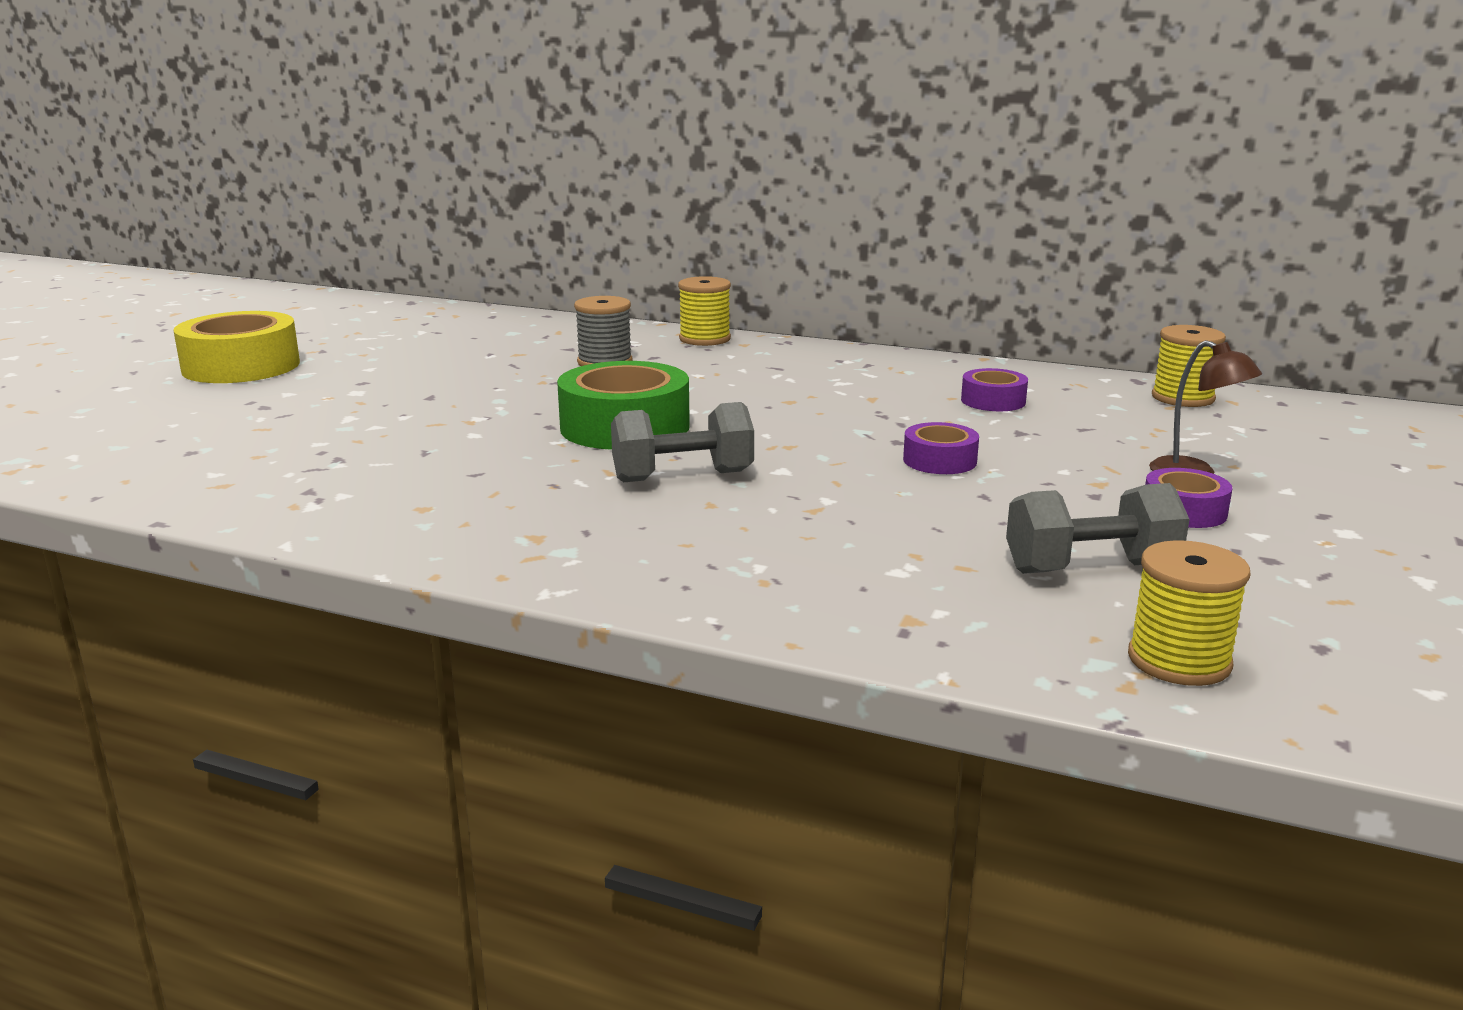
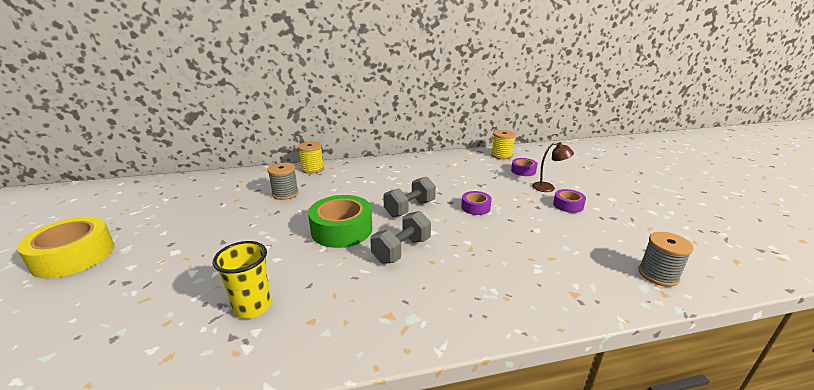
camera: 35 degrees left, 5 degrees up
purple tape [961,368,1028,411] -> purple tape moved to [511,158,537,176]
grey dumbbell [1006,483,1190,574] -> grey dumbbell moved to [383,176,436,217]
yellow spool [1128,540,1251,686] -> grey spool [638,232,694,287]
none -> yellow cup [213,241,271,318]

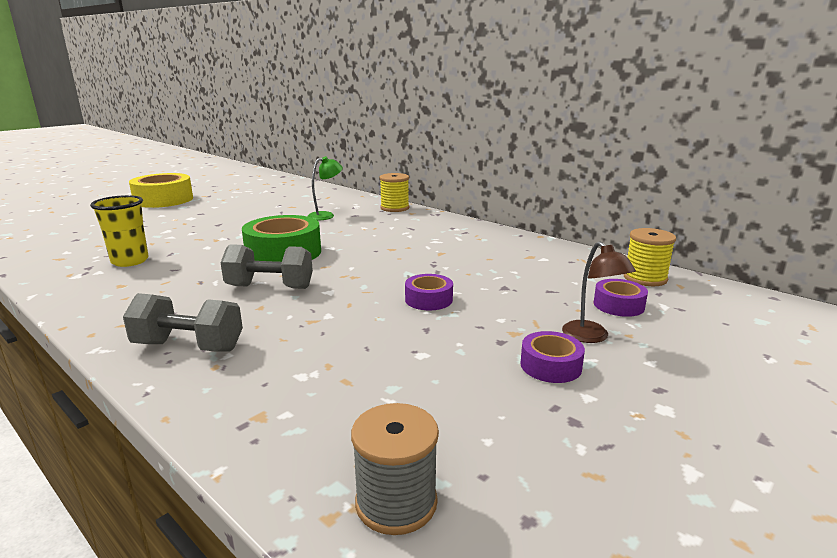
camera: 55 degrees right, 5 degrees down
grey spool [267,163,299,200] -> green lamp [307,156,343,220]
grey dumbbell [383,176,436,217] -> grey dumbbell moved to [123,293,243,352]

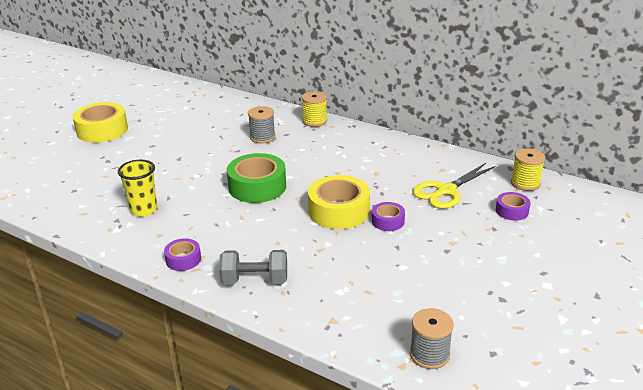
camera: 10 degrees left, 10 degrees up
grey dumbbell [220,244,313,289] -> none
green lamp [307,156,343,220] -> grey spool [248,106,276,143]
purple tape [520,331,585,383] -> purple tape moved to [164,238,201,271]
brown lamp [562,241,636,343] -> none
none -> yellow tape [308,175,370,229]
none -> yellow scissors [413,163,496,209]

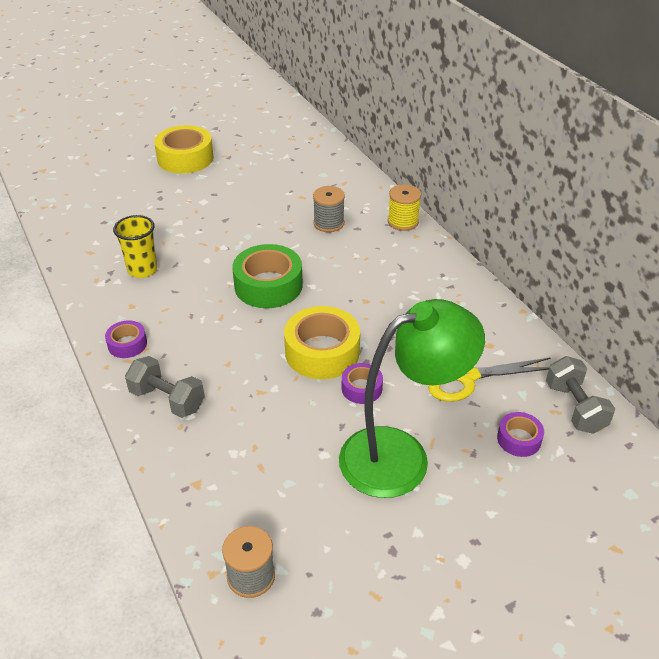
camera: 30 degrees right, 10 degrees up
yellow spool [511,148,545,191] -> grey dumbbell [546,356,615,434]
none -> green lamp [339,299,485,498]

